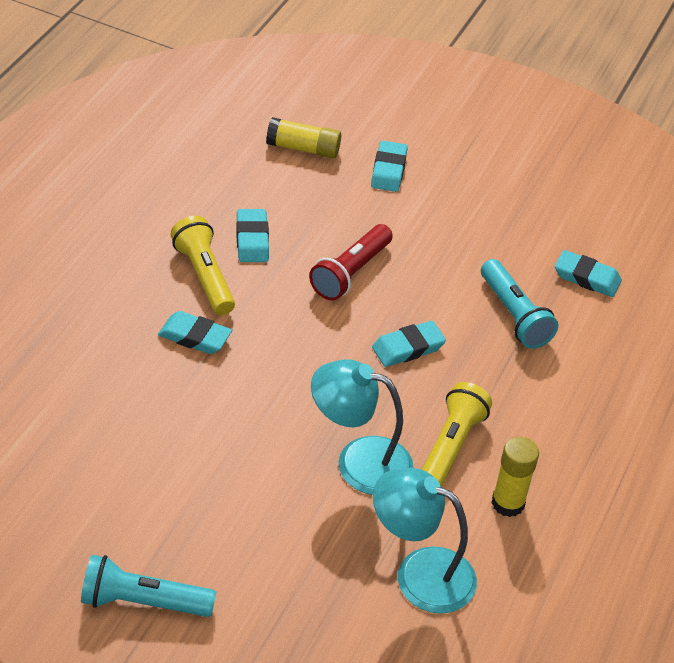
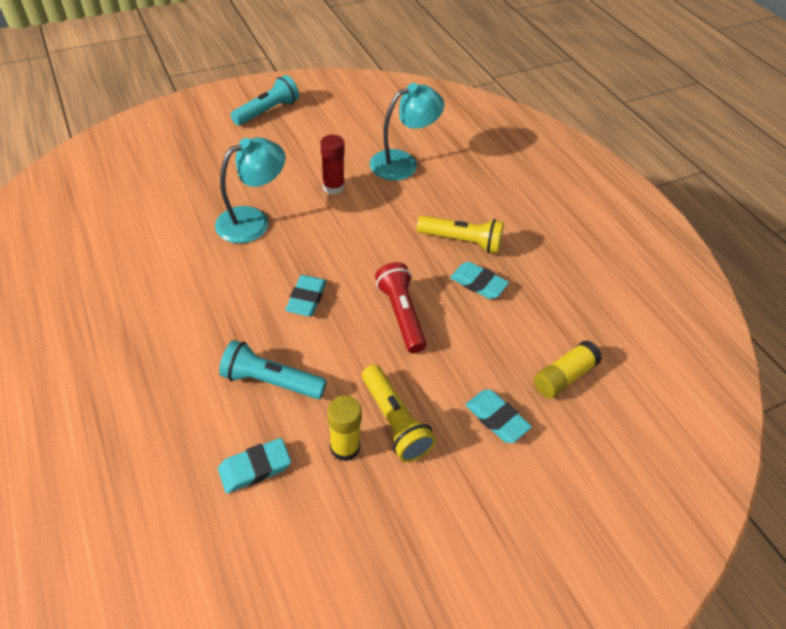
camera: 130 degrees right, 5 degrees up
turquoise eraser [158,311,232,354] -> none
turquoise lamp [373,468,477,614] -> turquoise lamp moved to [370,83,444,180]
yellow flashlight [422,382,492,487] -> yellow flashlight moved to [362,364,436,462]
yellow glue stick [492,437,539,517] -> yellow glue stick moved to [328,395,362,461]
none -> red glue stick [320,135,345,195]

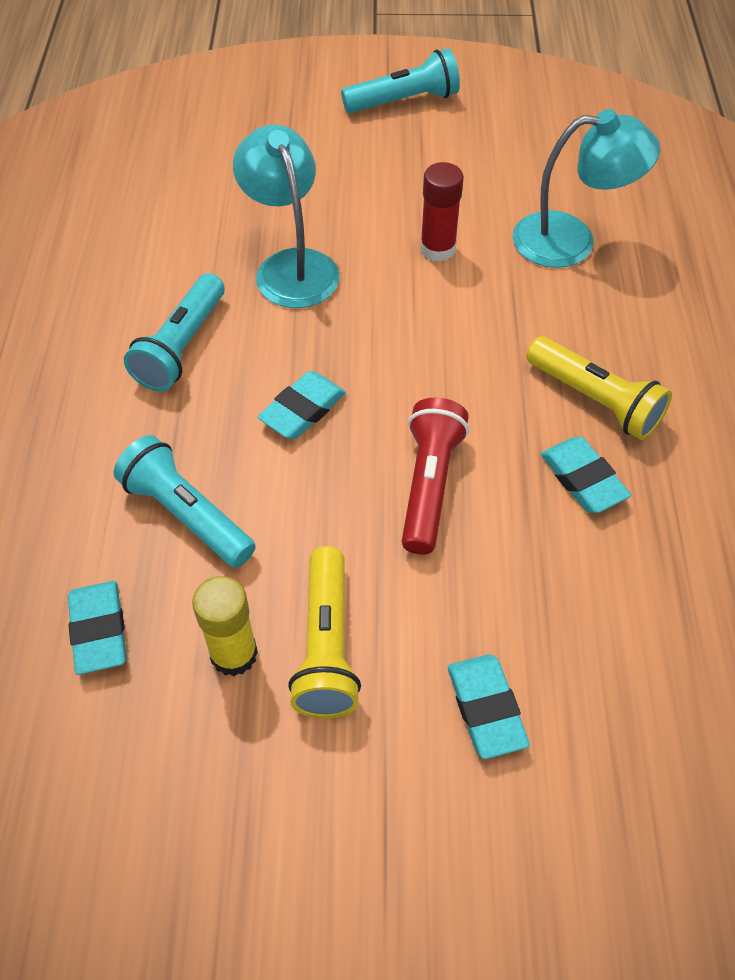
camera: 30 degrees right, 5 degrees up
turquoise lamp [215,137,285,243] -> turquoise lamp turned 105 degrees counterclockwise [233,125,339,308]
turquoise eraser [218,438,291,494] -> turquoise eraser turned 75 degrees clockwise [68,581,127,675]
yellow glue stick [534,340,602,398] -> none
none -> turquoise flashlight [124,273,225,391]

